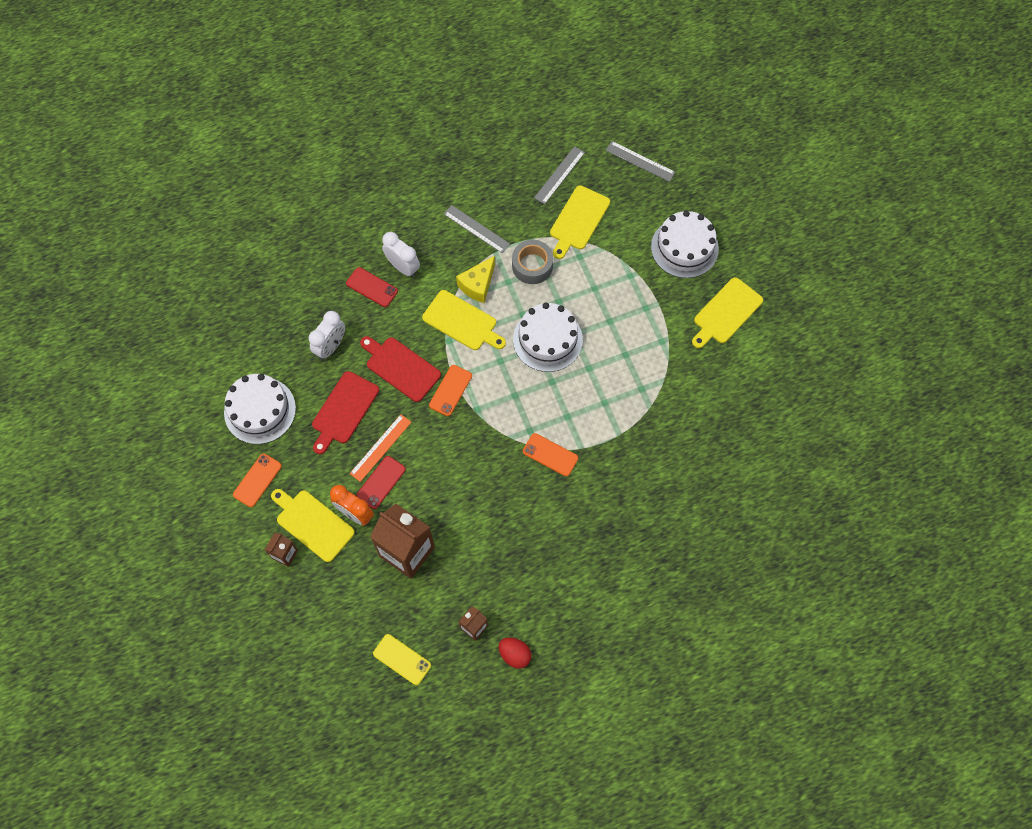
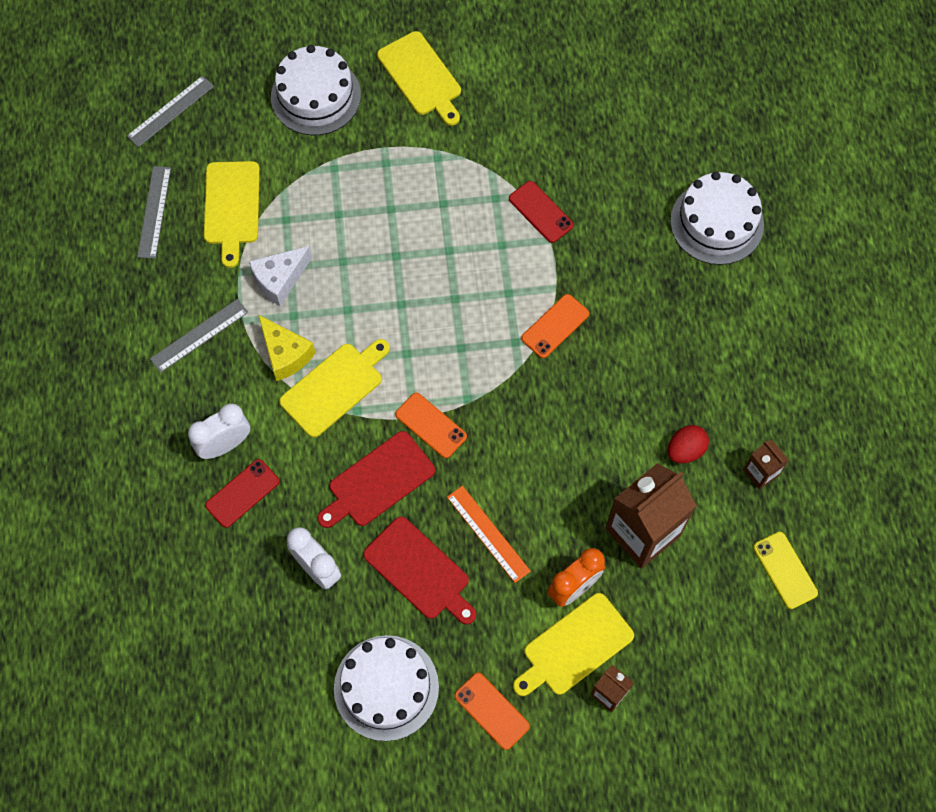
camera: 75 degrees left, 0 degrees up
red phone [356,456,406,509] -> red phone moved to [509,181,574,243]
yellow phone [373,634,431,685] -> yellow phone turned 75 degrees counterclockwise [753,532,818,609]
red egg [499,638,532,669] -> red egg moved to [668,425,709,463]
grey tape [512,240,553,284] -> white cheese [249,246,312,306]
white cake [513,302,583,372] -> white cake moved to [670,172,764,265]
grey ruler [534,146,585,204] -> grey ruler turned 45 degrees clockwise [137,166,171,259]
yellow cutting board [550,185,610,259] -> yellow cutting board turned 45 degrees clockwise [204,161,260,268]

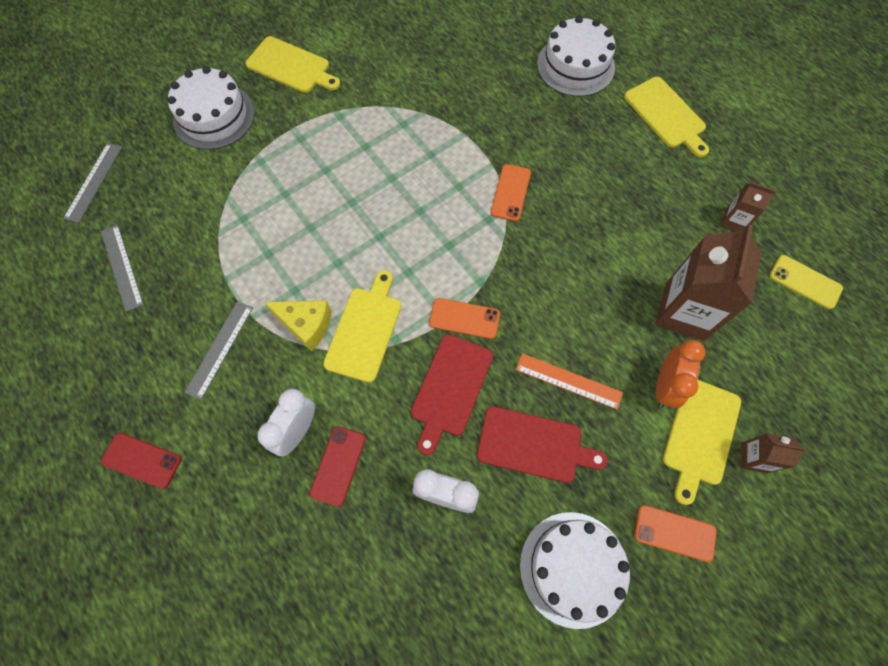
camera: 30 degrees left, 0 degrees up
yellow cutting board [204,161,260,268] -> yellow cutting board moved to [624,77,709,157]
white cheese [249,246,312,306] -> none
red phone [509,181,574,243] -> red phone moved to [101,433,181,489]
red egg [668,425,709,463] -> none

